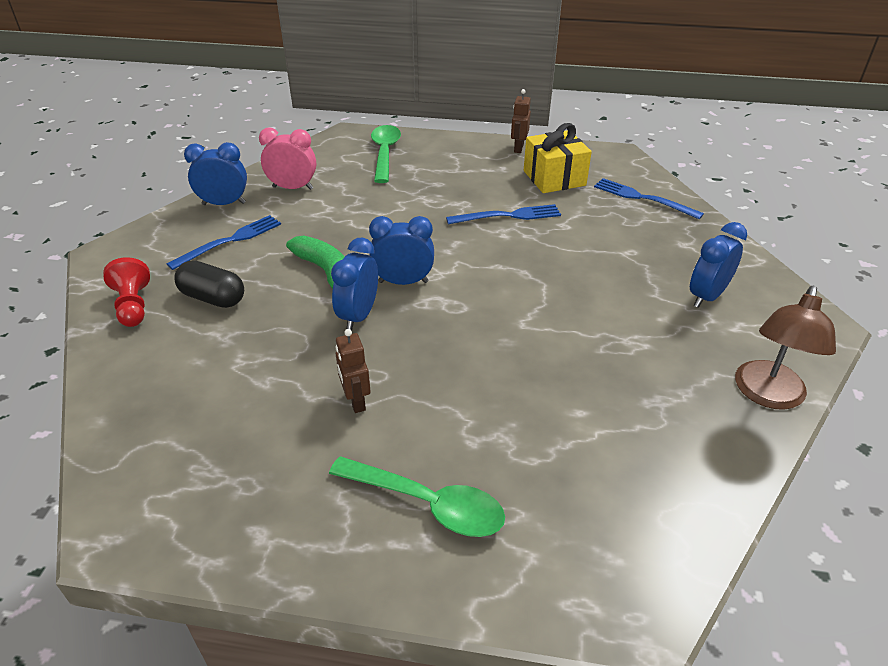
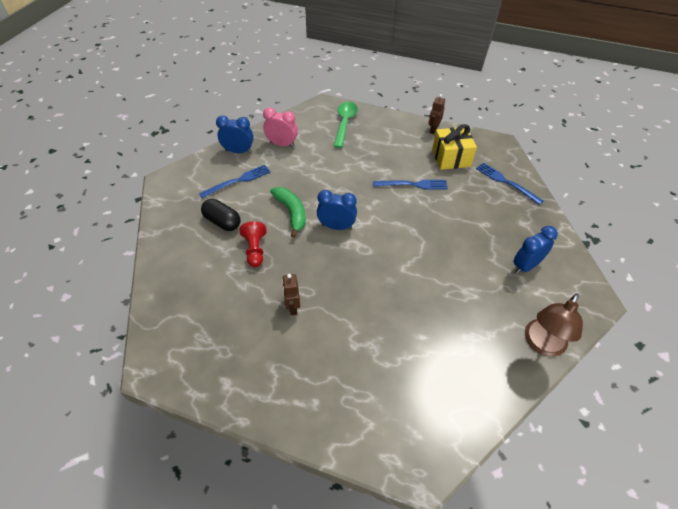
camera: 10 degrees right, 10 degrees up
red pawn [103,257,150,327] -> red pawn moved to [239,221,267,267]
green spoon [329,456,505,537] -> none
blue clock [331,238,378,331] -> none

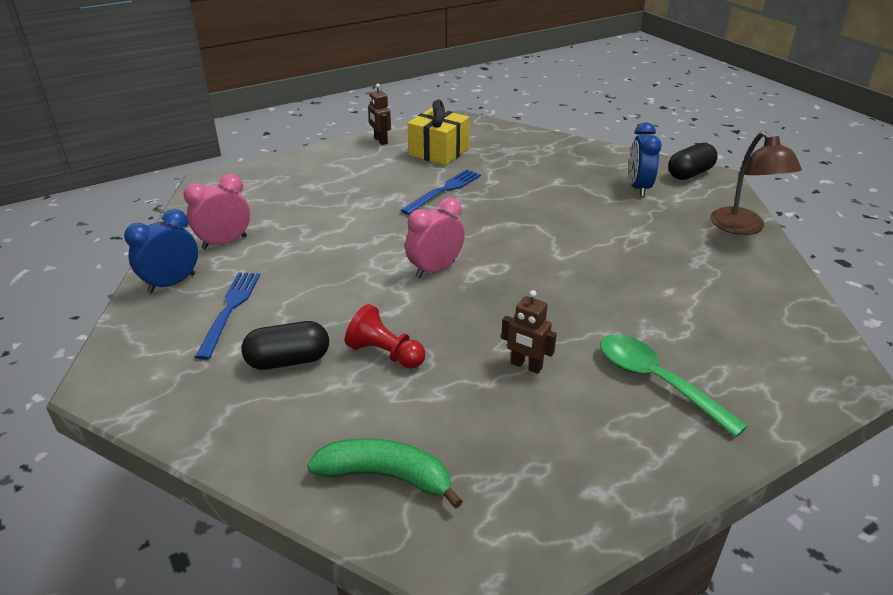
camera: 50 degrees left, 15 degrees down
green banana [270,187,306,238] -> green banana moved to [307,439,463,509]
blue clock [317,190,357,230] -> pink clock [405,197,465,278]
green spoon [334,102,358,148] -> green spoon moved to [600,334,748,437]
blue fork [476,162,543,205] -> none
none -> black capsule [668,142,718,180]

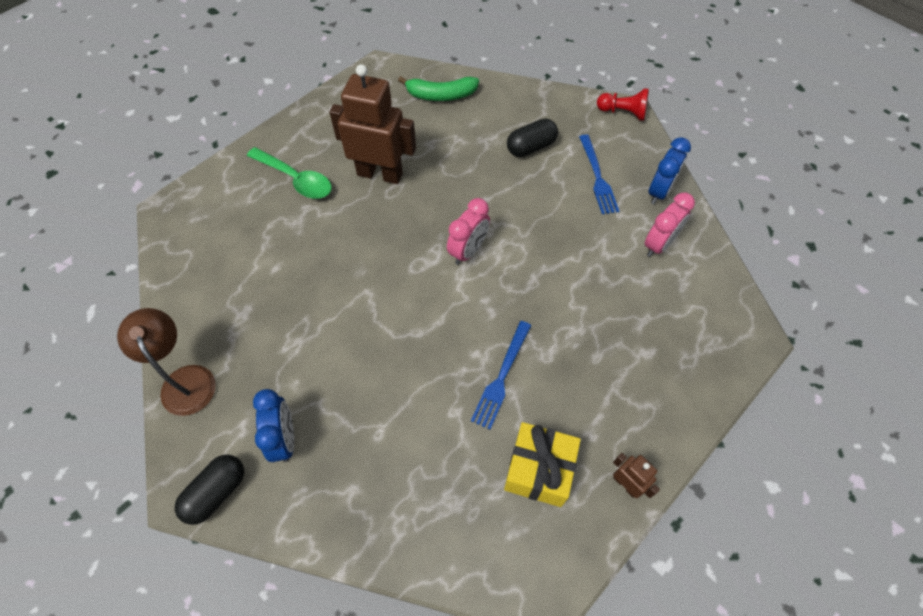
camera: 165 degrees right, 25 degrees up
red pawn [345,304,425,368] -> red pawn moved to [597,88,649,121]
brown robot [501,290,557,374] -> brown robot [329,64,416,184], size x2.17

